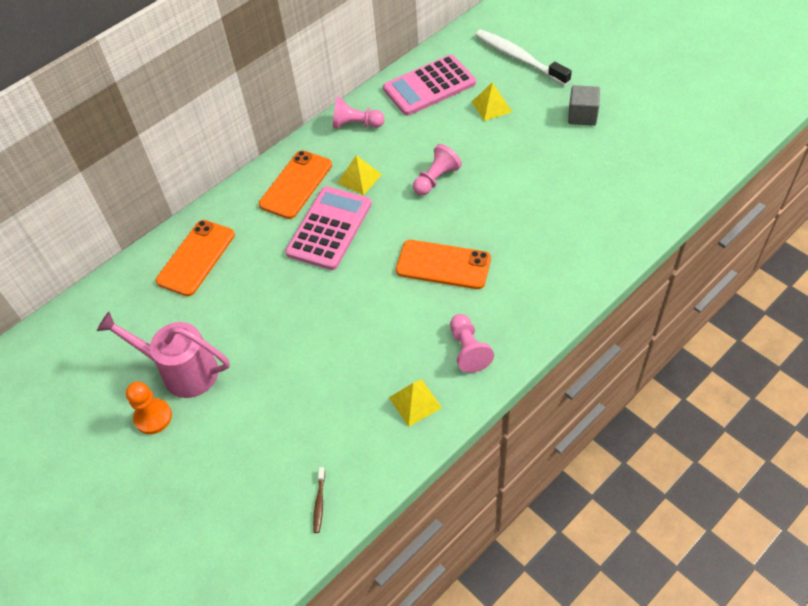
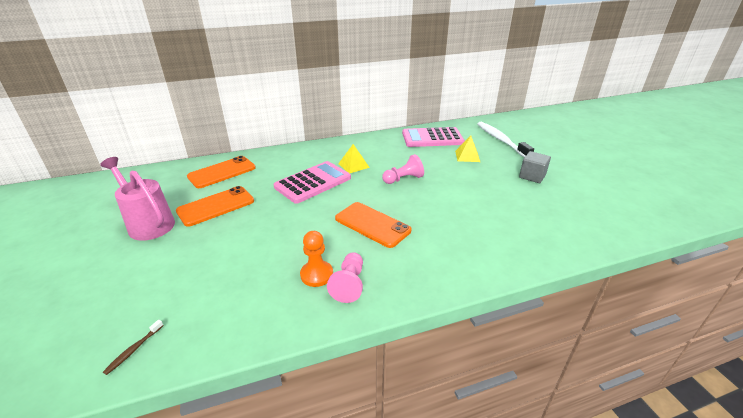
camera: 20 degrees right, 20 degrees down
orange pawn [126,381,172,434] -> orange pawn moved to [300,231,333,287]
orange phone [259,150,332,219] -> orange phone moved to [176,186,254,227]
pink pawn [333,97,385,128] -> none
yellow pyramid [389,379,442,427] -> none

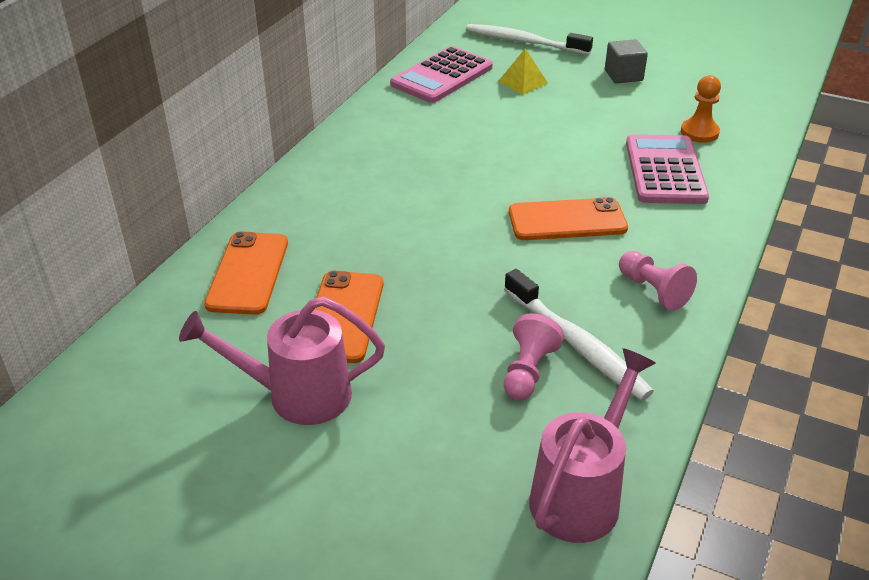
camera: 45 degrees left, 5 degrees up
brown toothbrush [103,319,164,375] -> pink watering can [529,348,656,543]
pink calculator [274,161,351,204] -> pink calculator moved to [626,134,709,204]
orange pawn [300,231,333,287] -> orange pawn moved to [681,75,721,143]
yellow pyramid [338,144,370,173] -> none
pink pawn [382,154,424,184] -> pink pawn moved to [504,313,564,400]
none -> white toothbrush [504,269,654,401]

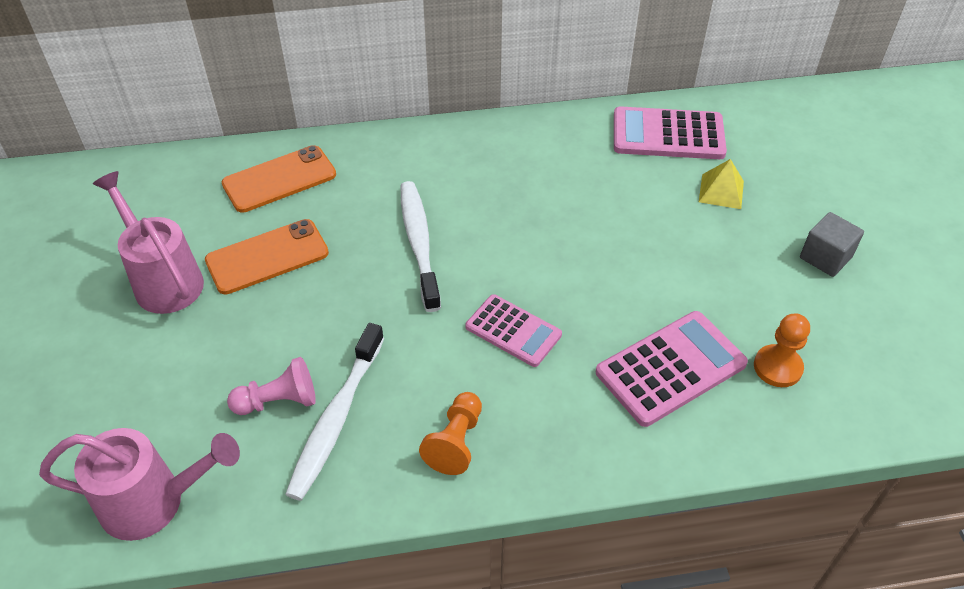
camera: 55 degrees right, 10 degrees up
white toothbrush [466,24,593,55] -> white toothbrush moved to [401,181,441,312]
orange phone [509,197,628,240] -> pink calculator [466,294,562,367]
pink pawn [619,251,697,311] -> orange pawn [419,392,482,475]

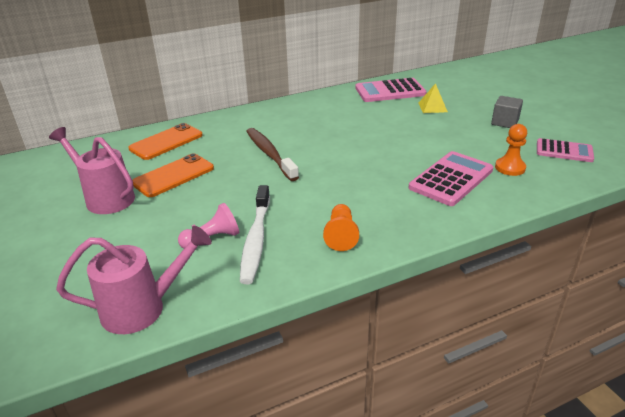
camera: 15 degrees left, 15 degrees down
white toothbrush [401,181,441,312] -> brown toothbrush [246,128,299,181]
pink calculator [466,294,562,367] -> pink calculator moved to [537,138,594,162]

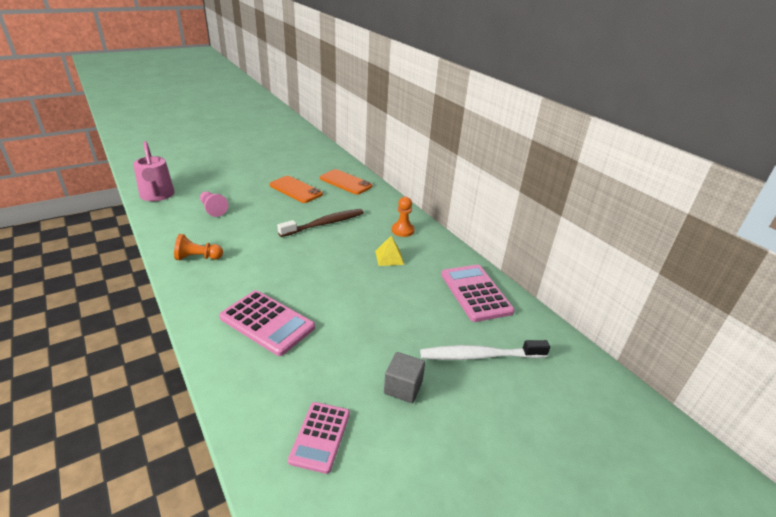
camera: 80 degrees right, 0 degrees up
pink watering can [49,127,135,214] -> none
white toothbrush [240,185,270,284] -> white toothbrush moved to [420,340,550,360]
yellow pyramid [419,83,448,113] -> yellow pyramid moved to [375,236,404,266]
orange pawn [495,124,527,176] -> orange pawn moved to [392,197,414,237]

